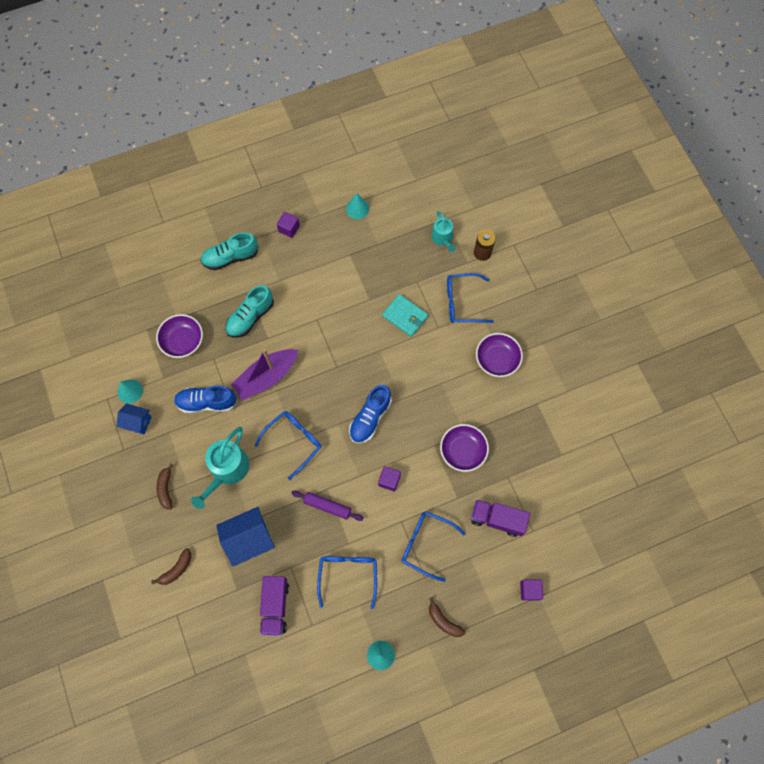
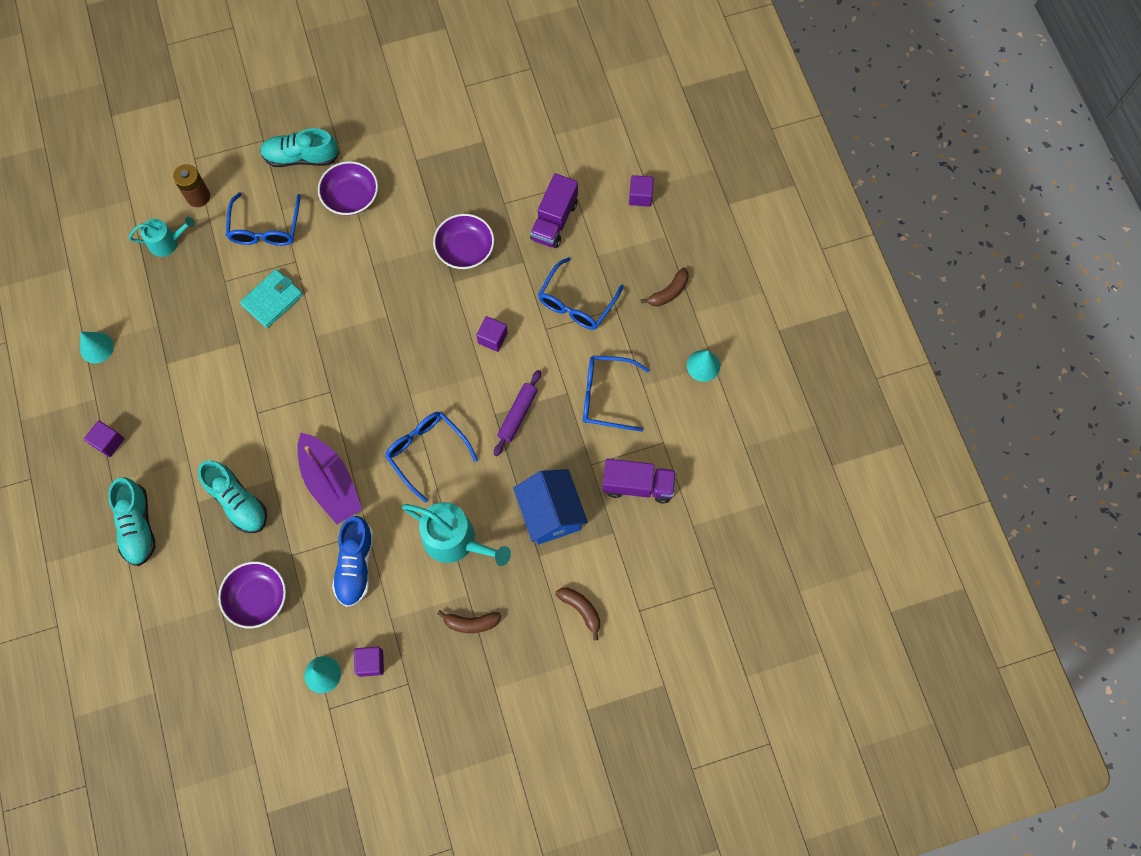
camera: 85 degrees left, 0 degrees up
blue house [117,403,152,434] -> purple cube [354,647,384,677]
blue shoe [349,385,392,444] -> none
none -> turquoise shoe [260,128,339,167]

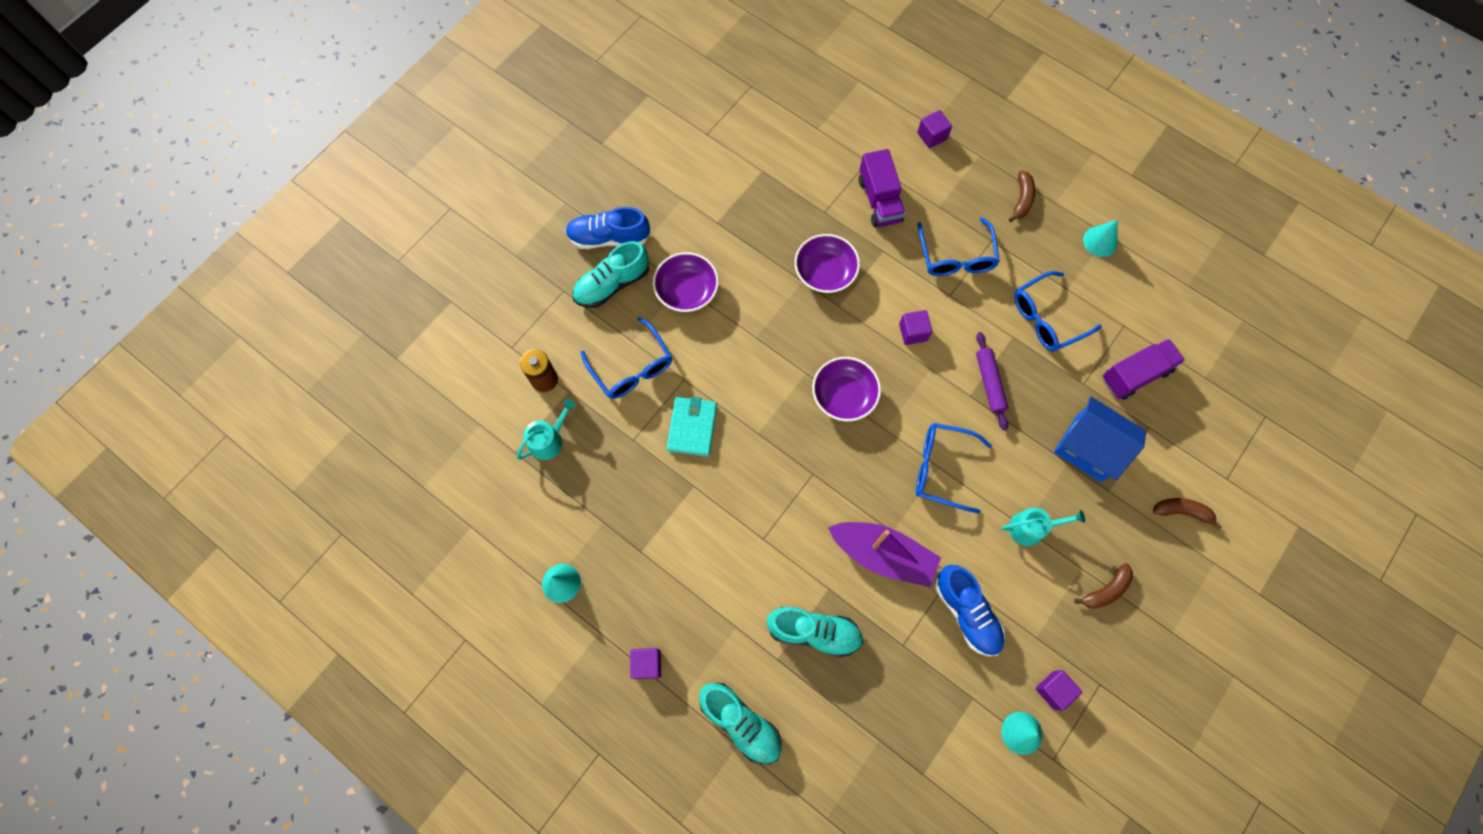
camera: 35 degrees left, 0 degrees up
purple bowl [218,561,286,628] -> purple bowl moved to [812,357,881,421]
turquoise watering can [402,502,511,566] -> turquoise watering can [1002,507,1085,546], size x0.61
none -> blue shoe [565,207,651,249]

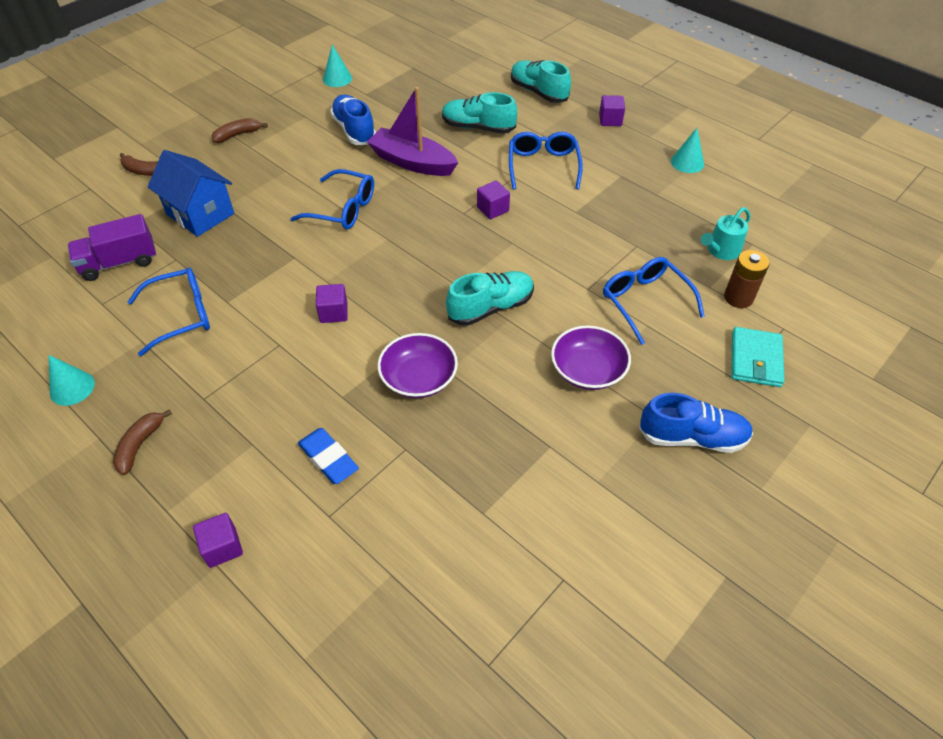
camera: 175 degrees left, 20 degrees down
turquoise shoe [572,241,649,308] -> turquoise shoe moved to [446,271,534,326]
turquoise wallet [667,396,717,456] -> turquoise wallet moved to [731,327,784,387]
purple bowl [812,357,881,421] -> none
purple truck [859,149,906,228] -> blue eraser [298,428,359,484]
blue glasses [917,217,1000,276] -> blue glasses moved to [509,132,583,190]
purple rolling pin [976,332,1008,431] -> none
turquoise watering can [1002,507,1085,546] -> none
purple cube [1036,670,1082,710] -> purple cube moved to [477,181,510,219]

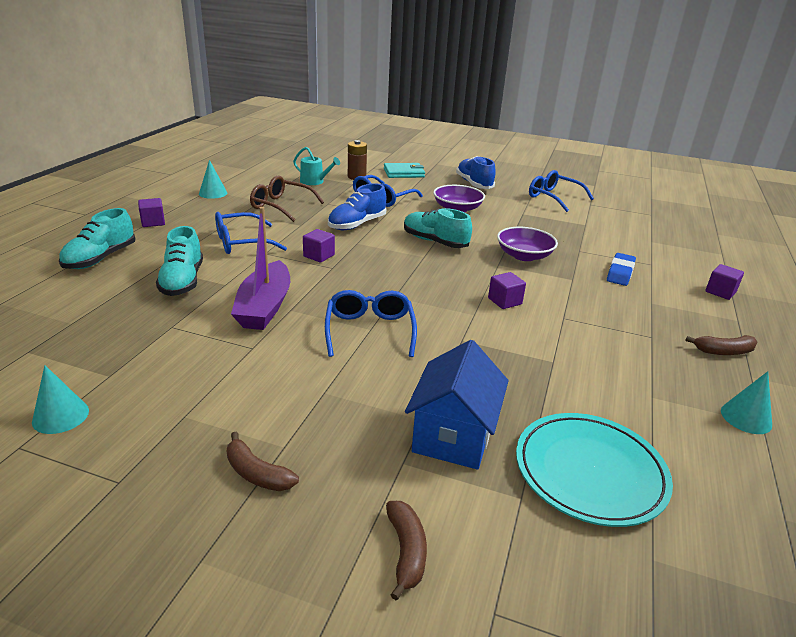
camera: 115 degrees left, 20 degrees down
purple truck [68,214,156,281] -> turquoise plate [516,413,673,527]
blue glasses [128,268,210,356] -> blue glasses moved to [529,170,594,212]
blue shoe [330,94,376,145] -> blue shoe moved to [328,183,386,230]
none -> brown glasses [250,176,324,222]

